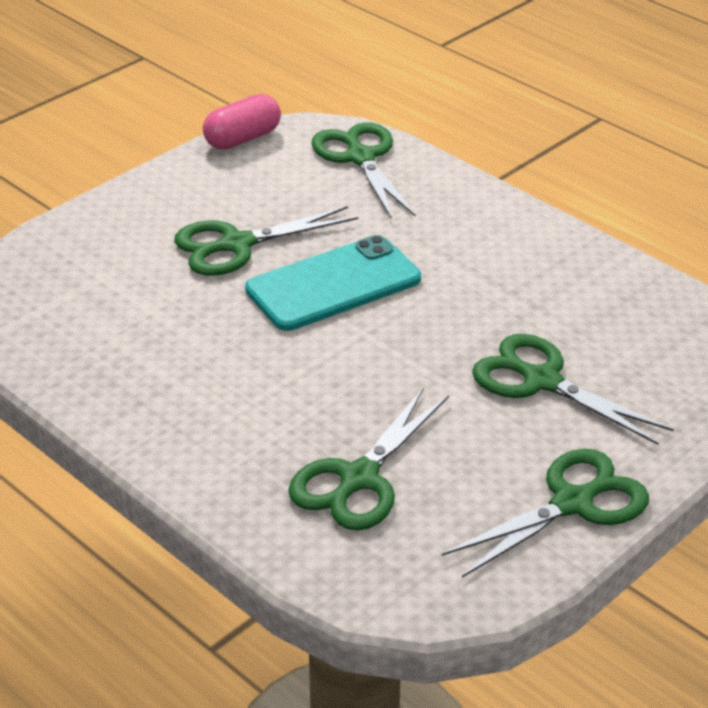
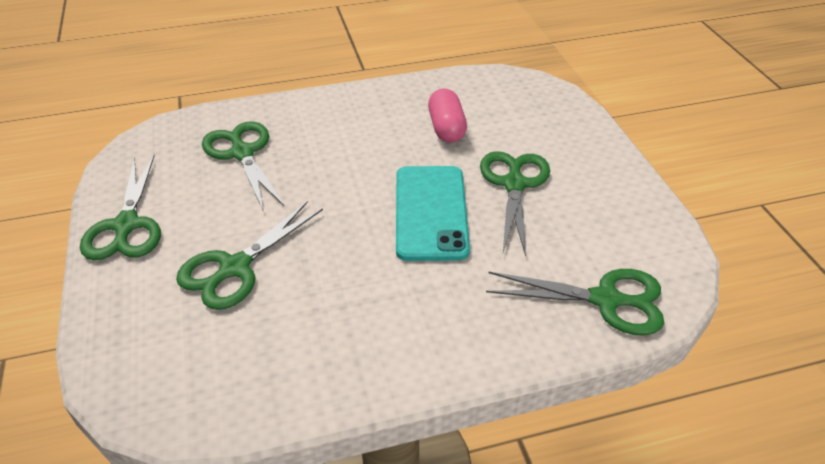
camera: 120 degrees right, 5 degrees up
pink capsule [203,94,281,149] -> pink capsule moved to [428,88,467,143]
green scissors [472,334,674,445] -> green scissors turned 150 degrees clockwise [176,201,323,310]

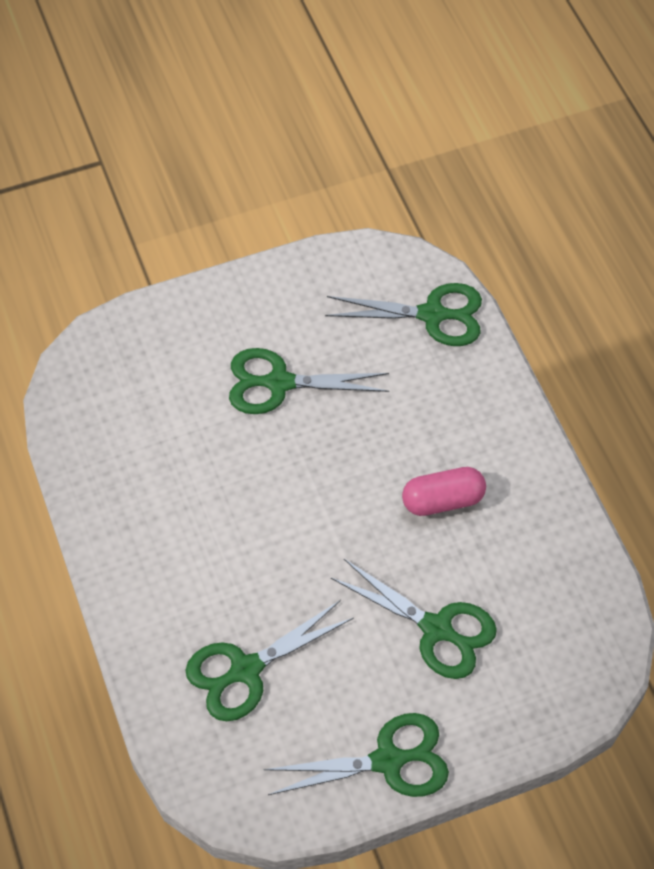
camera: 95 degrees left, 15 degrees up
turquoise phone [396,166,470,261] -> none
pink capsule [428,88,467,143] -> pink capsule moved to [402,467,486,516]
green scissors [486,269,664,336] -> green scissors turned 90 degrees clockwise [325,283,482,346]

